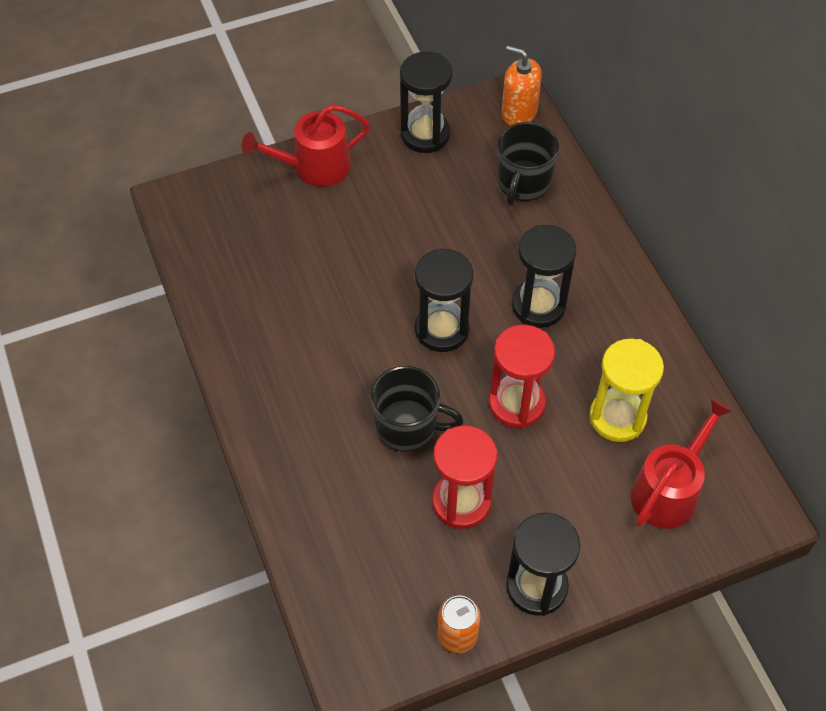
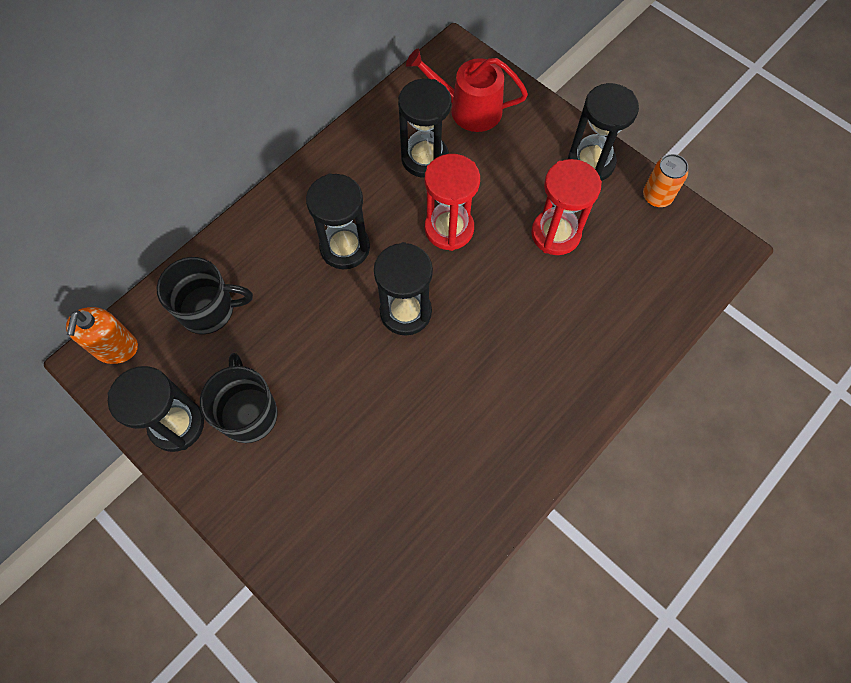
camera: 115 degrees left, 10 degrees up
red watering can [242,104,370,187] -> none
black mug [371,366,464,452] -> black mug moved to [200,353,278,443]
yellow hourglass [589,339,664,442] -> black hourglass [398,79,451,178]

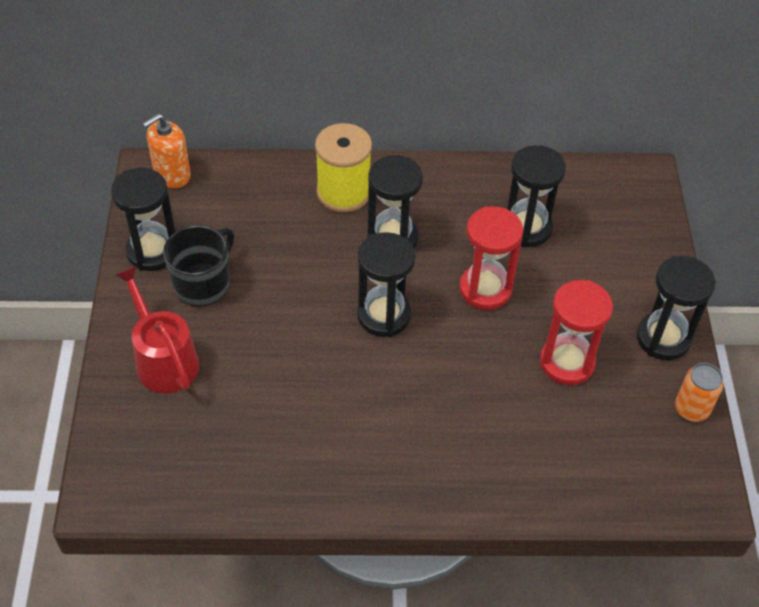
camera: 45 degrees right, 15 degrees down
black mug [157,257,253,334] -> none
red watering can [406,49,528,132] -> red watering can moved to [115,266,199,393]
none -> yellow spool [315,123,372,212]

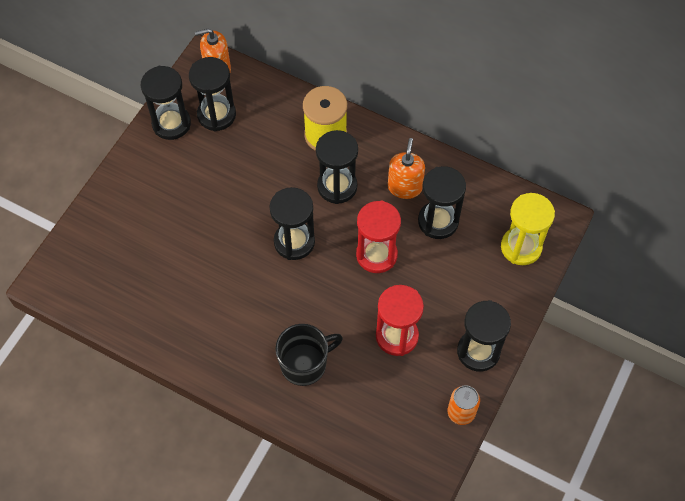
camera: 30 degrees right, 10 degrees up
red watering can [115,266,199,393] -> none
black mug [163,225,234,306] -> black mug moved to [275,324,343,386]
none -> black hourglass [189,57,236,131]
none -> orange soap dispenser [388,138,425,199]
none -> yellow hourglass [501,193,555,265]

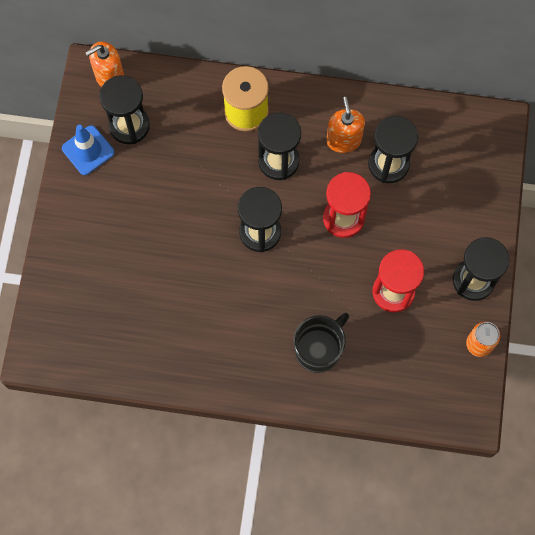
camera: 20 degrees left, 10 degrees up
black hourglass [141,66,191,140] -> blue traffic cone [62,125,114,175]
yellow hourglass [501,193,555,265] -> none

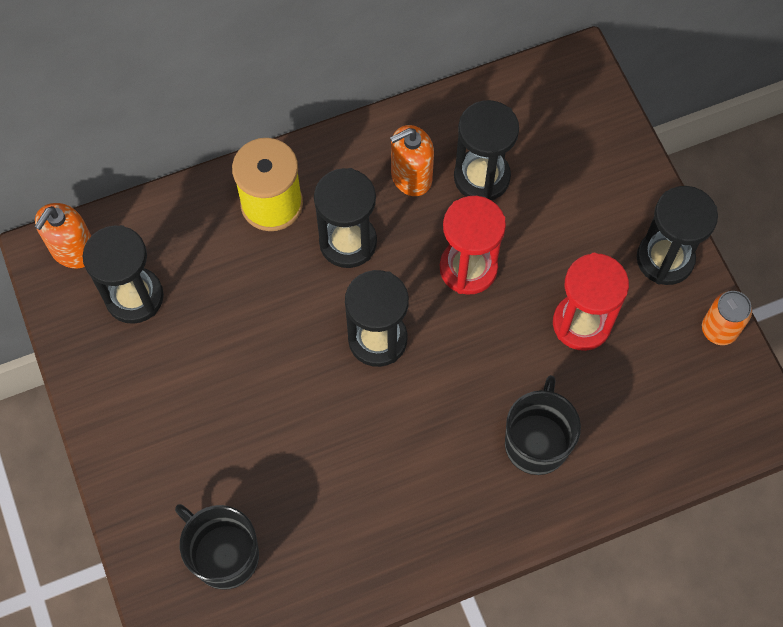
camera: 30 degrees left, 5 degrees down
blue traffic cone [62,125,114,175] -> none
orange soap dispenser [326,97,365,153] -> orange soap dispenser turned 75 degrees counterclockwise [390,125,434,196]
none -> black mug [175,504,259,590]

